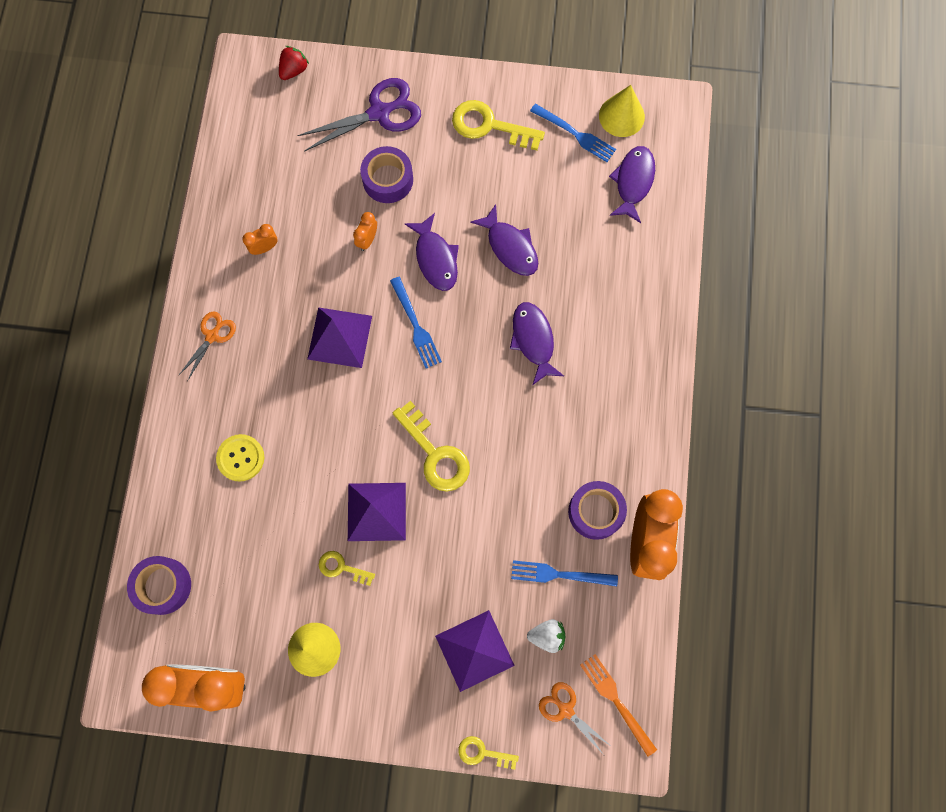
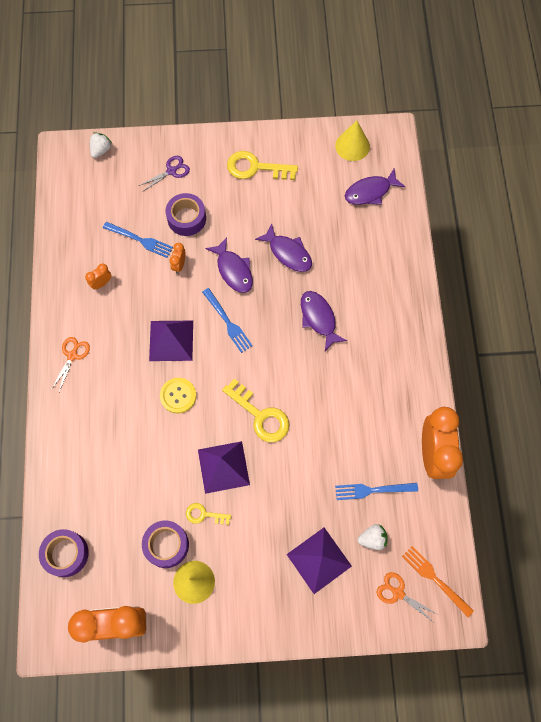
camera: 10 degrees left, 5 degrees down
yellow button [216,434,264,482] -> yellow button moved to [160,378,196,414]
red strawberry [279,46,309,80] -> white strawberry [90,132,112,158]
purple scissors [297,78,421,152] -> purple scissors [139,156,190,192], size x0.57
yellow key [458,736,519,770] -> none
blue fork [530,104,616,162] -> blue fork moved to [103,222,173,258]
purple tape [568,481,627,540] -> purple tape moved to [142,520,189,568]
purple fish [609,146,655,223] -> purple fish turned 120 degrees counterclockwise [345,169,405,205]

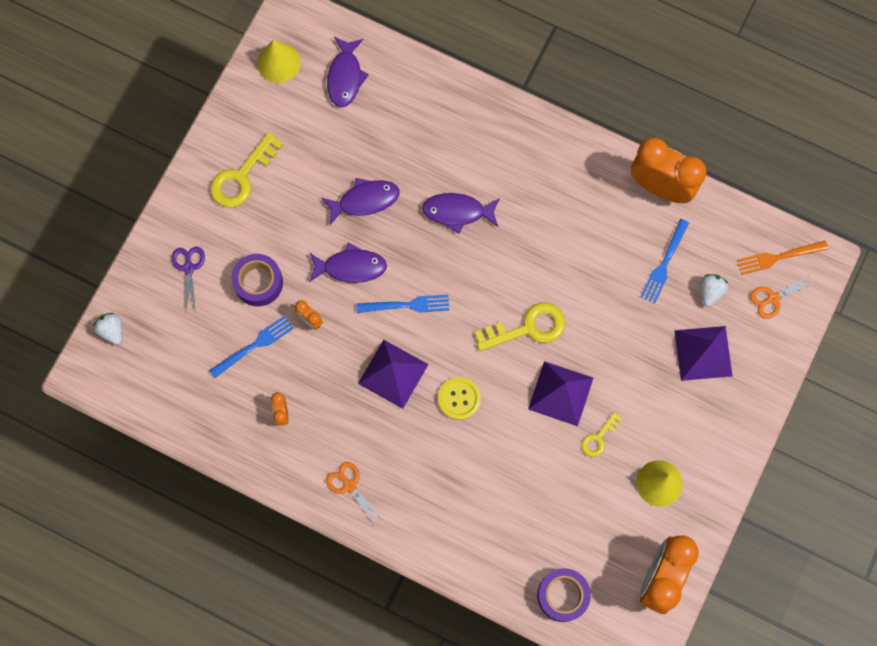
camera: 60 degrees left, 5 degrees up
purple tape [142,520,189,568] -> none

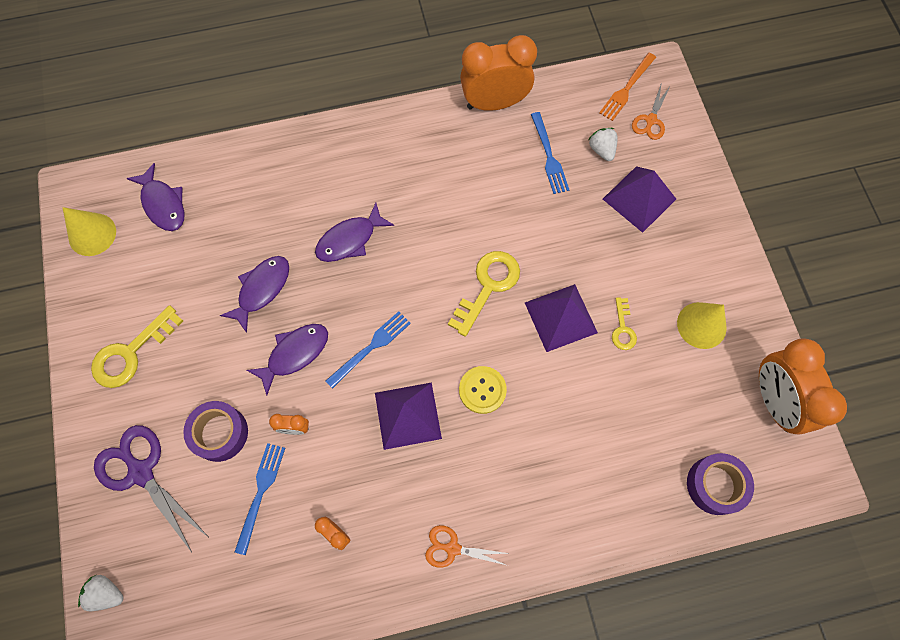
camera: 40 degrees left, 5 degrees down
purple scissors [172,247,205,314] -> purple scissors [94,425,208,552], size x1.75
yellow key [210,132,283,208] -> yellow key turned 45 degrees clockwise [91,305,183,388]

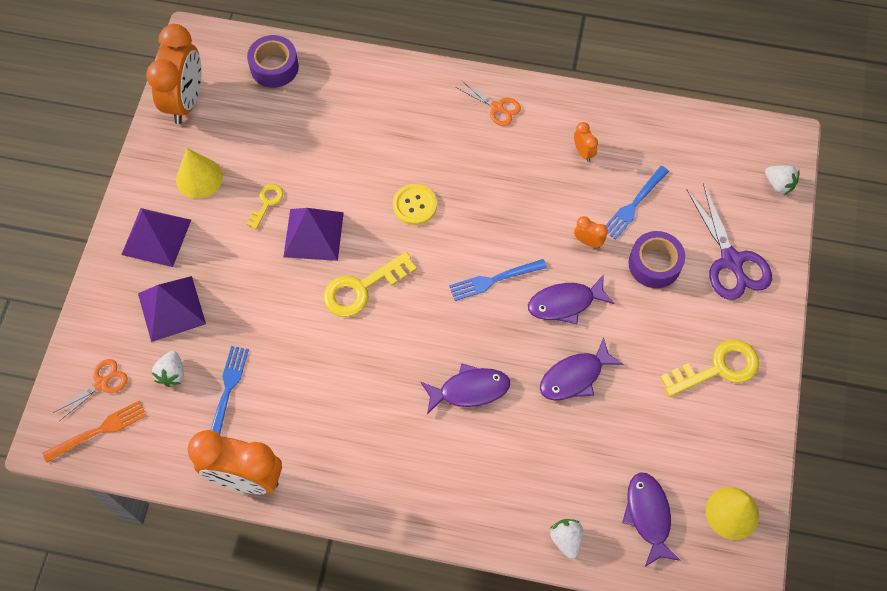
camera: 155 degrees left, 5 degrees down
purple pyramid [375,382,442,450] -> purple pyramid moved to [121,208,191,267]
none -> white strawberry [550,519,583,559]

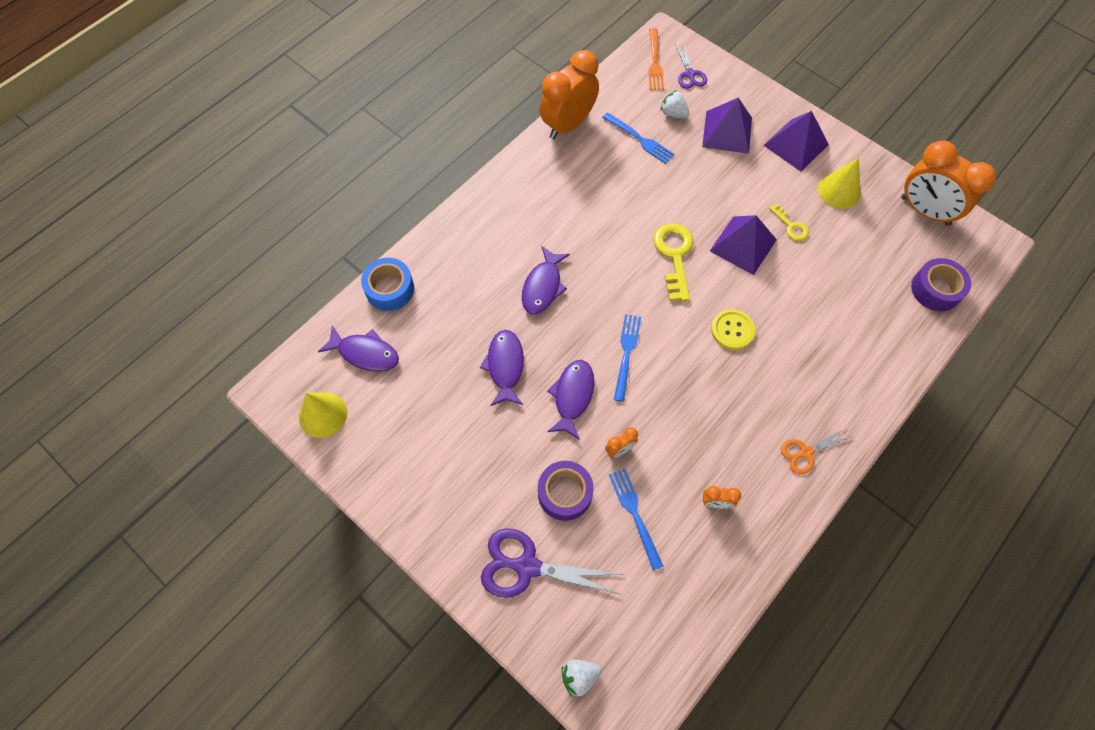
camera: 120 degrees right, 0 degrees up
orange scissors [53,359,128,420] -> purple scissors [675,42,707,89]
white strawberry [550,519,583,559] -> blue tape [361,258,414,311]
yellow key [660,339,759,397] -> none

